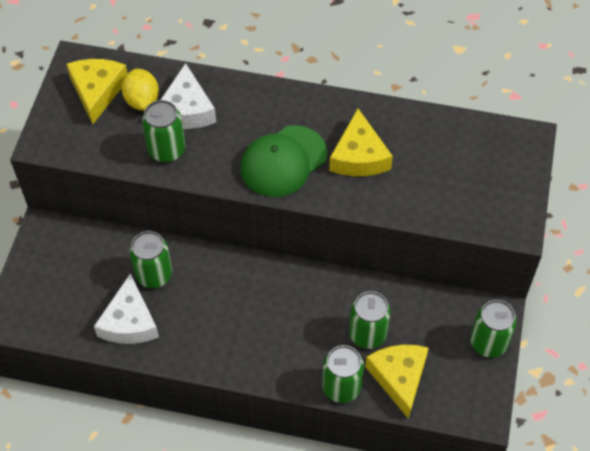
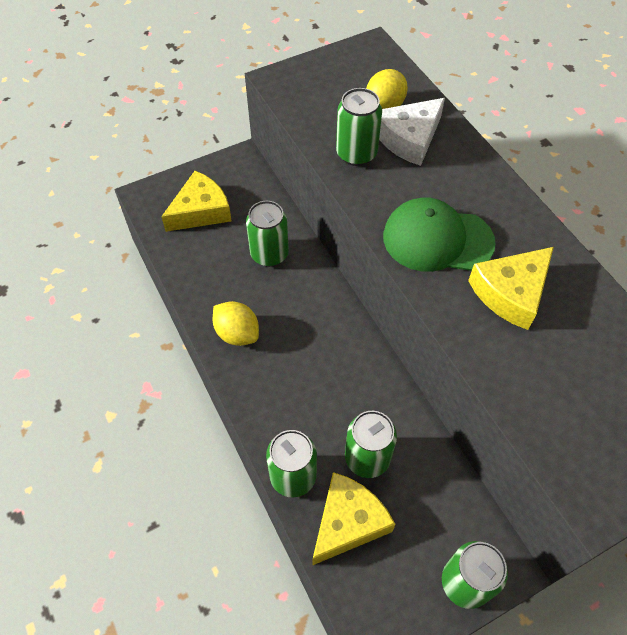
camera: 50 degrees right, 0 degrees up
yellow cheese [66,59,128,124] -> yellow cheese moved to [161,171,232,232]
white cheese [94,273,159,344] -> none
none -> yellow lemon [213,301,259,346]

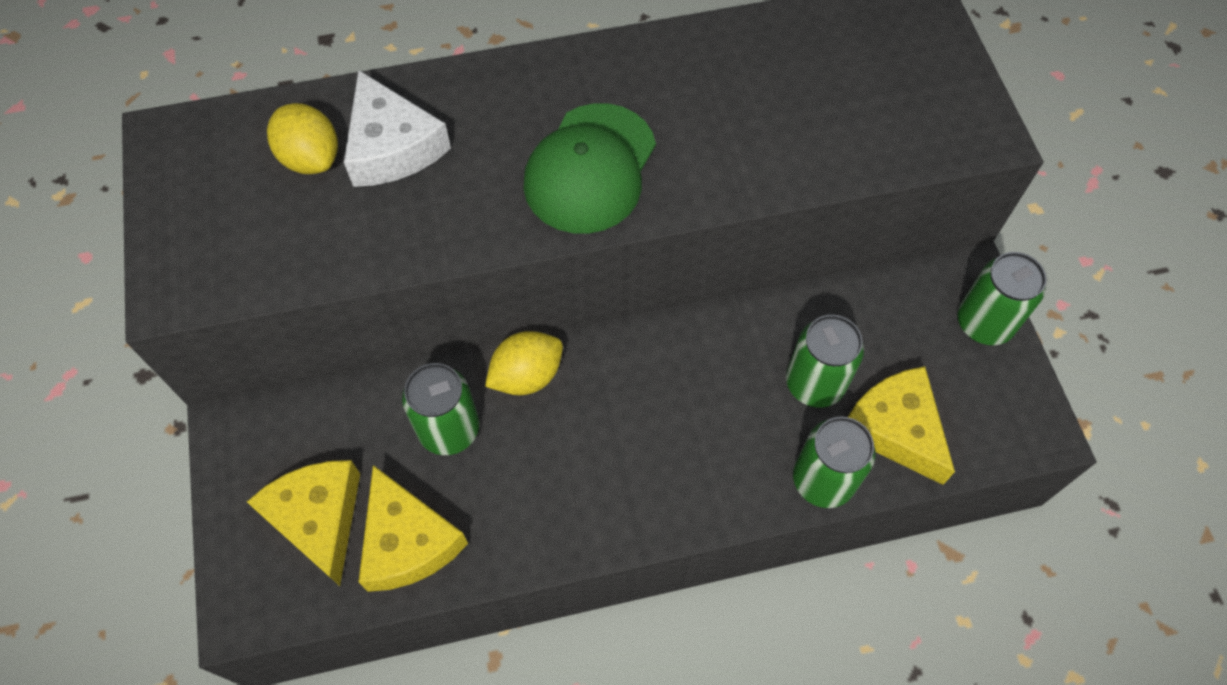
camera: 75 degrees left, 5 degrees up
yellow lemon [213,301,259,346] -> yellow lemon moved to [485,331,563,395]
green can [336,88,382,166] -> none
yellow cheese [468,247,554,330] -> yellow cheese moved to [359,465,468,592]

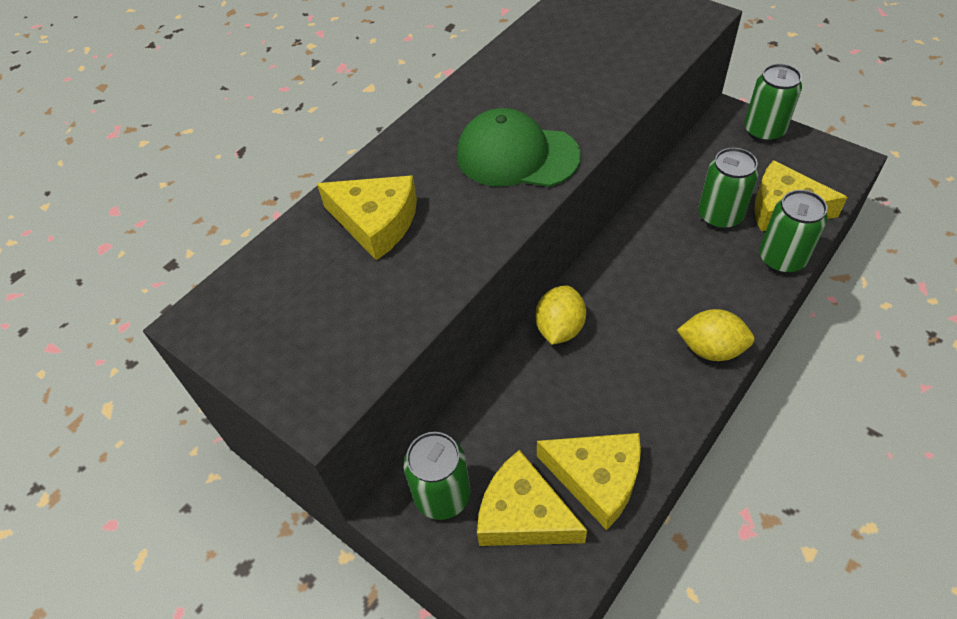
camera: 35 degrees left, 10 degrees down
yellow lemon [267,103,338,174] -> yellow lemon moved to [677,309,754,361]
white cheese [344,70,451,187] -> yellow cheese [317,175,417,260]
green can [402,363,479,455] -> green can moved to [404,432,470,520]
green cap [523,103,656,234] -> green cap turned 120 degrees clockwise [457,108,581,187]

